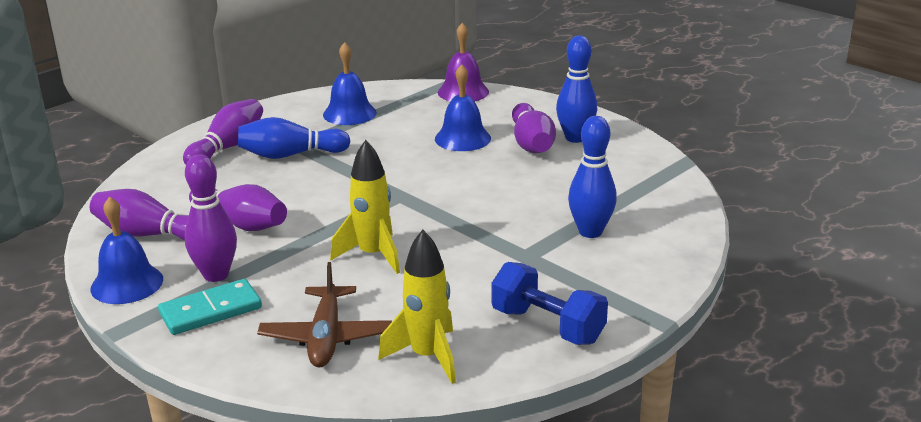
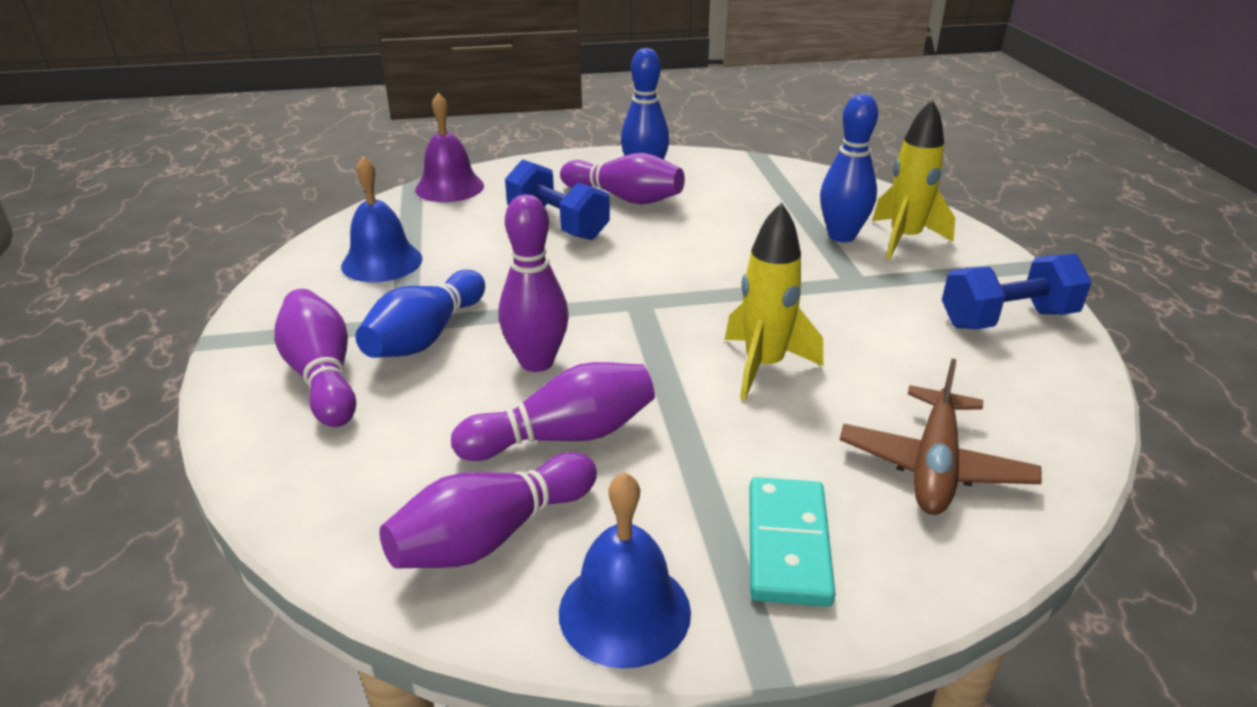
camera: 55 degrees left, 5 degrees up
purple bowling pin [185,154,237,282] -> purple bowling pin moved to [499,194,569,372]
brown plane [257,262,392,368] -> brown plane turned 75 degrees clockwise [840,359,1042,515]
yellow rocket [378,230,456,384] -> yellow rocket moved to [872,99,955,259]
blue bell [435,64,491,151] -> blue dumbbell [505,160,610,240]

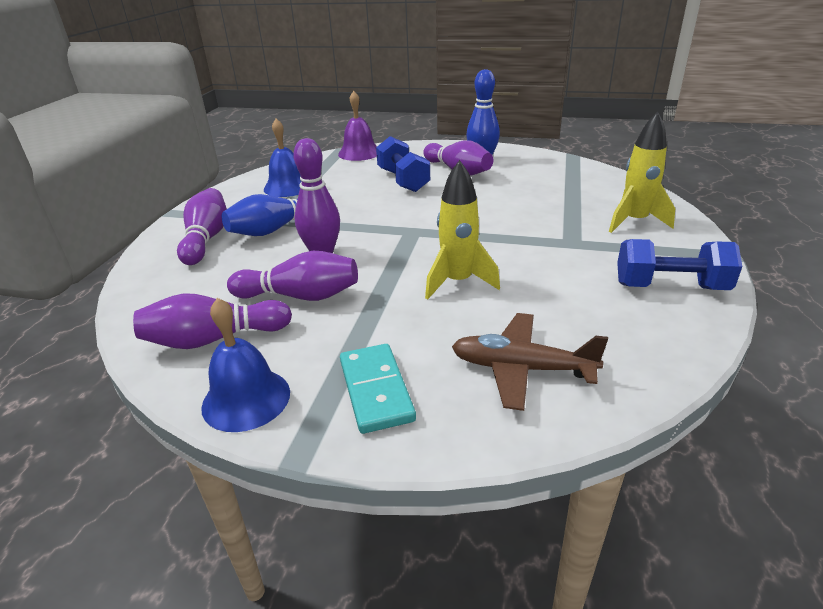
camera: 25 degrees right, 0 degrees up
turquoise domino [749,477,835,607] -> turquoise domino turned 45 degrees counterclockwise [340,344,416,434]
blue bowling pin [820,94,878,242] -> none
brown plane [840,359,1042,515] -> brown plane turned 60 degrees clockwise [452,313,608,411]

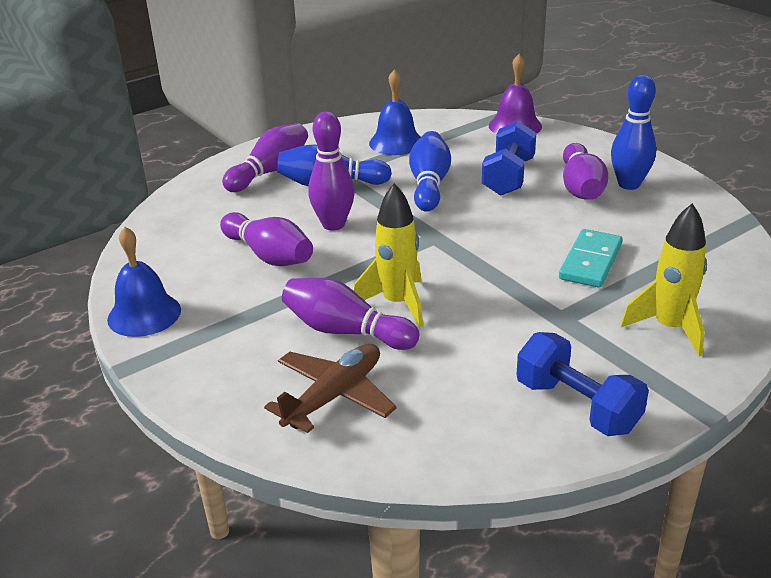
camera: 40 degrees right, 0 degrees up
purple bowling pin [133,293,292,349] -> purple bowling pin moved to [282,278,419,350]
turquoise domino [340,344,416,434] -> turquoise domino moved to [559,229,623,288]
brown plane [452,313,608,411] -> brown plane turned 75 degrees clockwise [264,344,397,433]
none -> blue bowling pin [409,131,451,212]

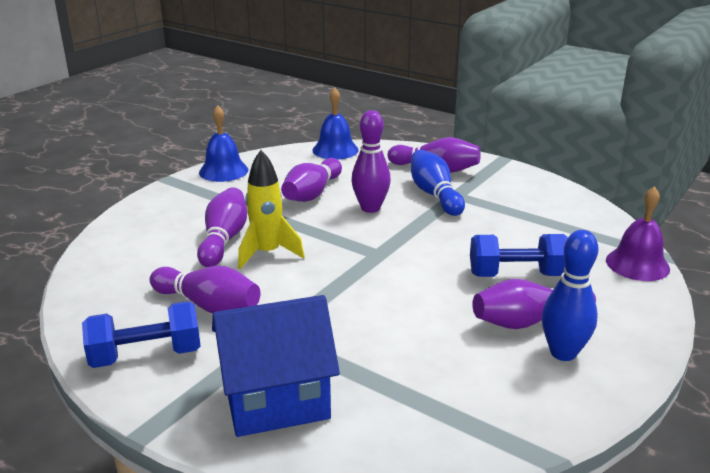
camera: 70 degrees right, 5 degrees down
brown plane [264,344,397,433] -> none
blue bell [369,69,421,155] -> blue bell moved to [312,87,359,160]
blue bowling pin [409,131,451,212] -> none
blue dumbbell [516,332,649,436] -> blue dumbbell turned 45 degrees clockwise [82,301,201,368]
turquoise domino [559,229,623,288] -> none
yellow rocket [621,203,707,356] -> blue house [212,295,340,437]
none -> purple bowling pin [150,266,260,313]

